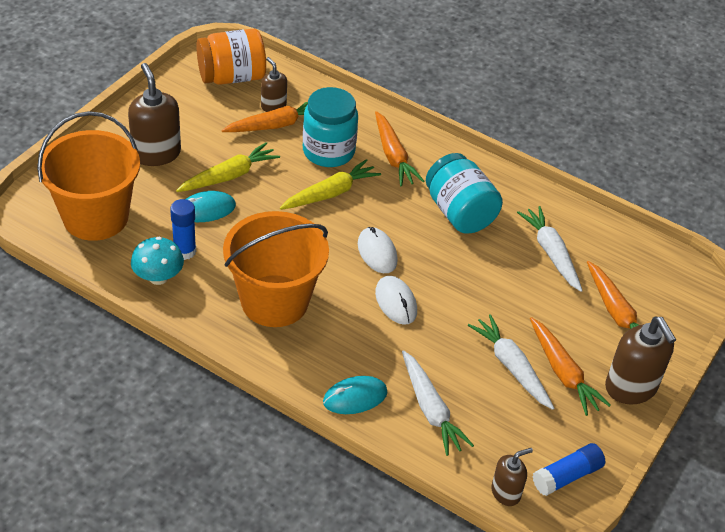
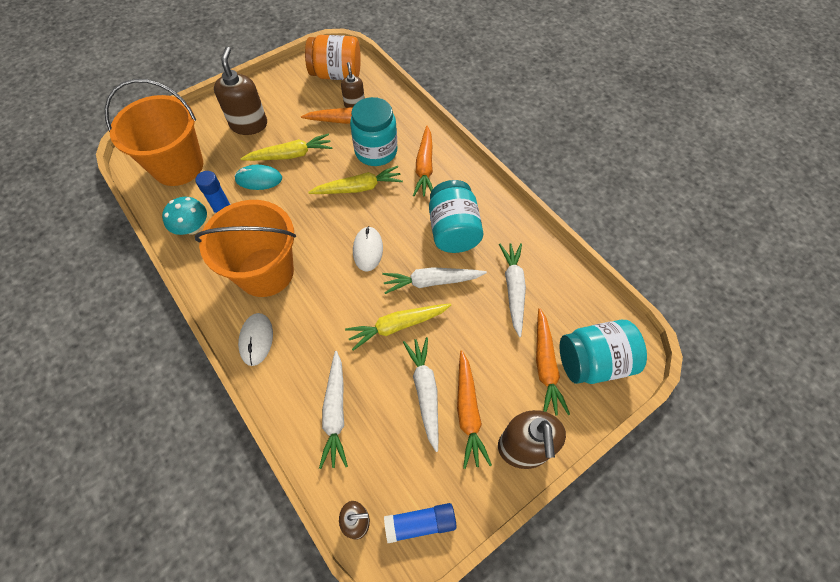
camera: 25 degrees right, 15 degrees up
turquoise mouse [323,376,387,414] -> none
white mouse [375,276,417,325] -> white mouse moved to [238,313,273,366]
none -> yellow carrot [345,303,451,351]
none -> white carrot [382,267,487,294]
none -> turquoise jar [559,320,647,384]

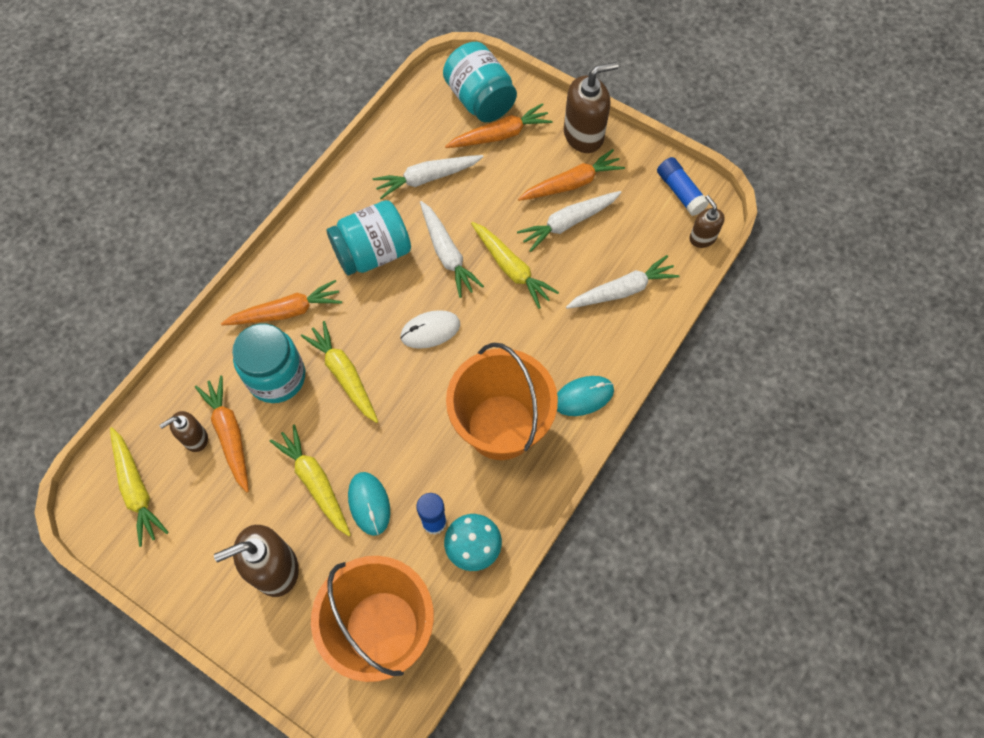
camera: 110 degrees left, 5 degrees up
white mouse [238,313,273,366] -> turquoise mouse [557,376,614,416]
orange jar [305,35,361,80] -> yellow carrot [110,427,169,547]

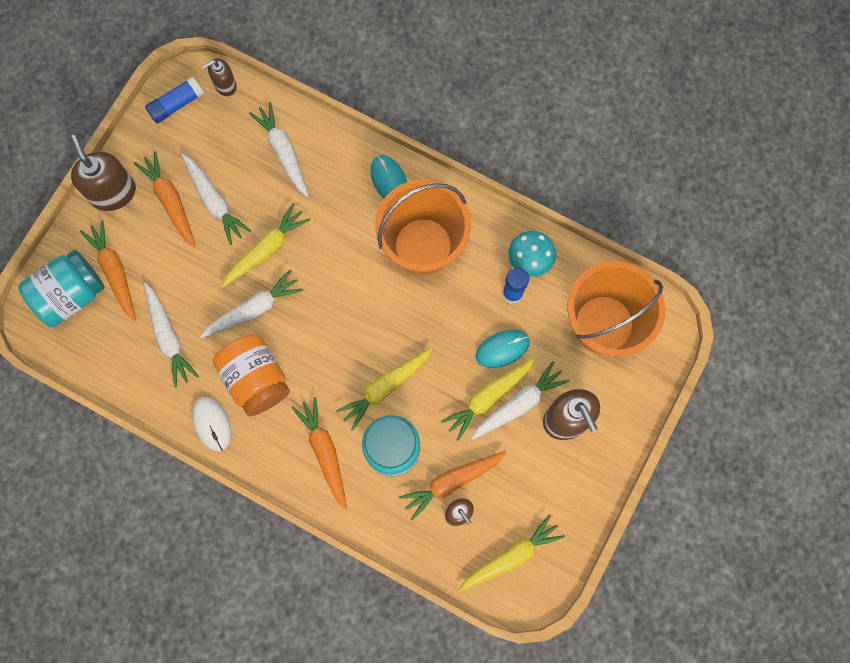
camera: 95 degrees left, 10 degrees up
turquoise jar [327,200,411,275] -> orange jar [213,334,290,416]
white mouse [400,310,460,349] -> white mouse moved to [192,397,231,452]
none -> white carrot [471,361,569,440]

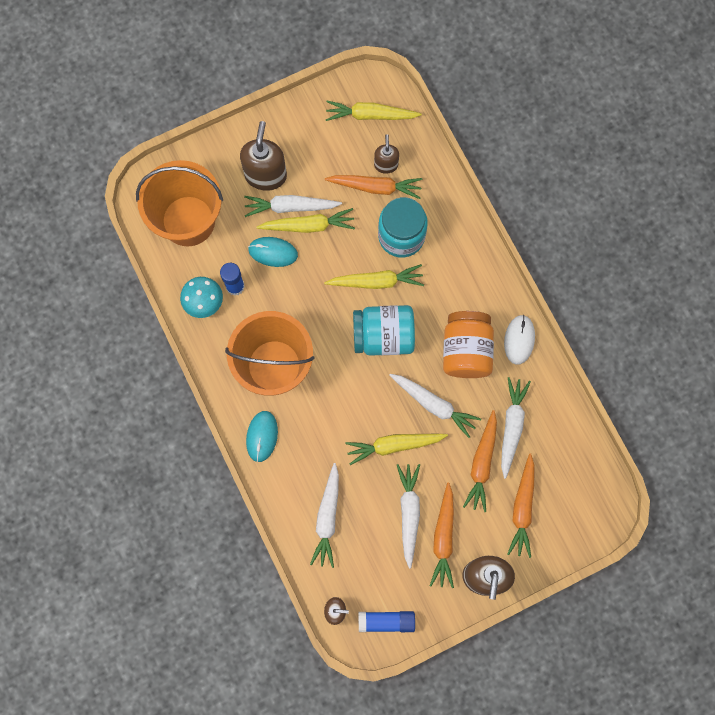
camera: 145 degrees left, 0 degrees up
turquoise jar [18,250,105,327] -> turquoise jar moved to [353,305,415,356]
white carrot [200,270,303,338] -> white carrot turned 150 degrees counterclockwise [389,374,481,438]
orange carrot [292,397,347,509] -> orange carrot moved to [463,410,497,512]

